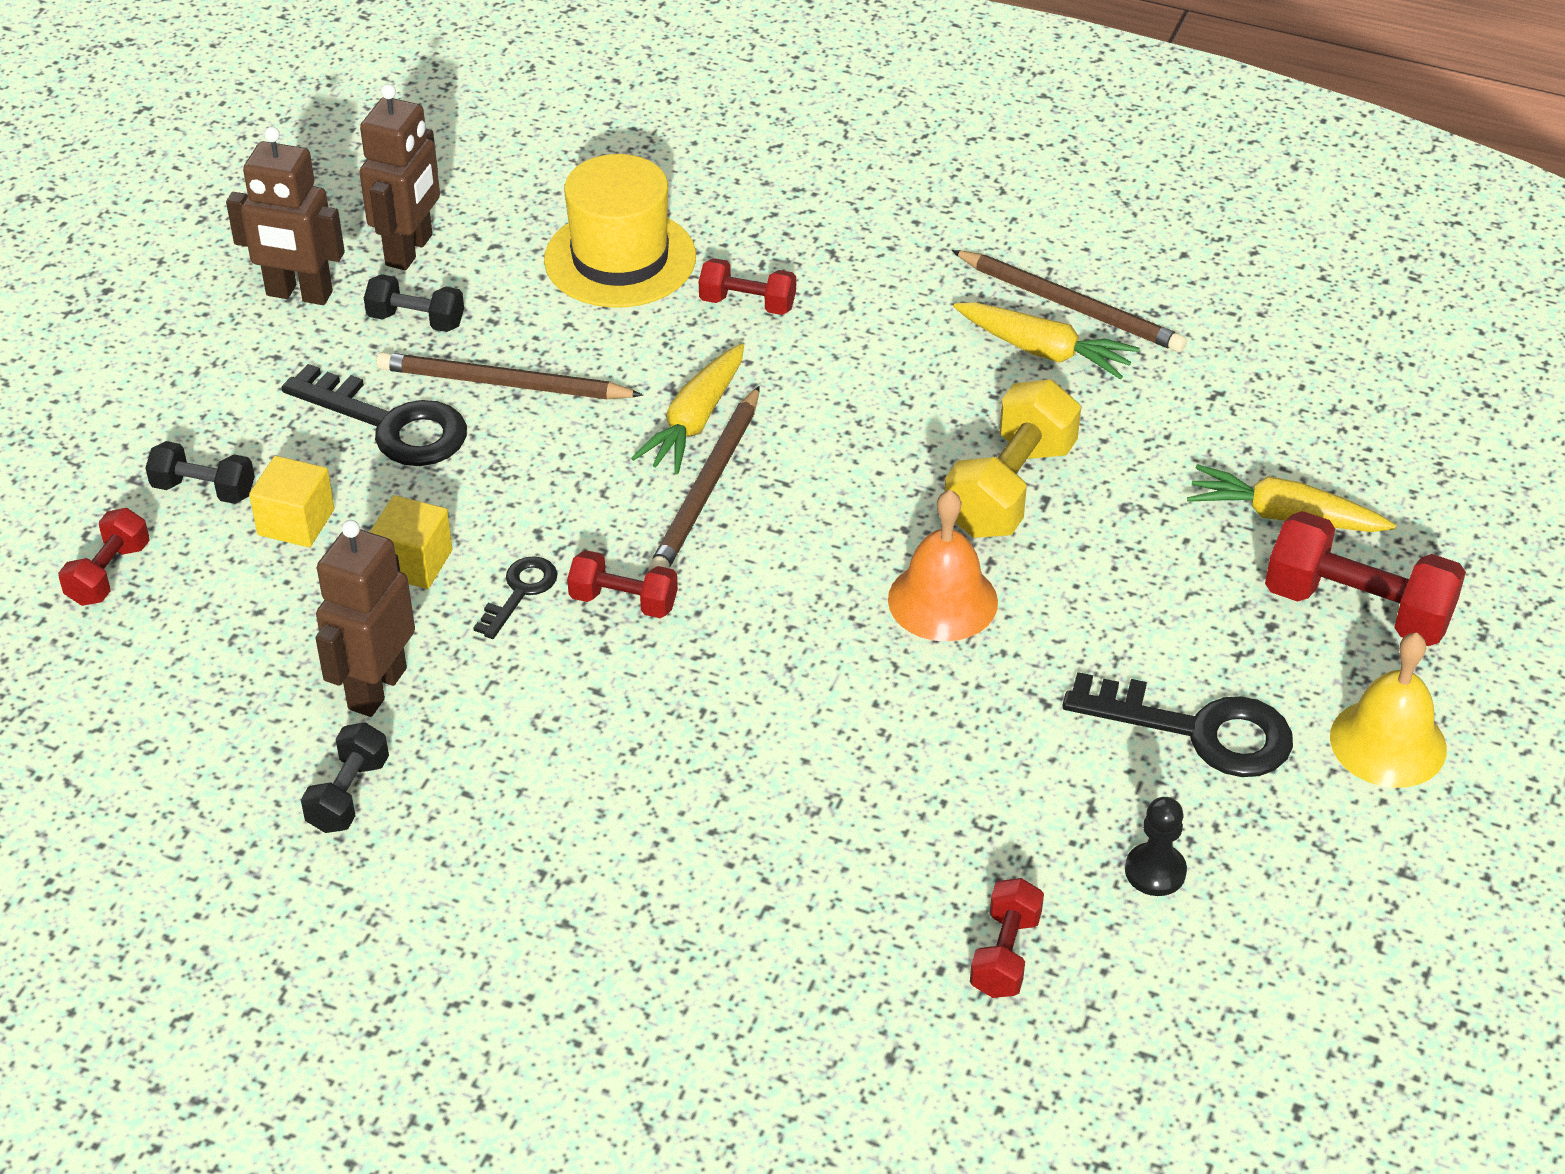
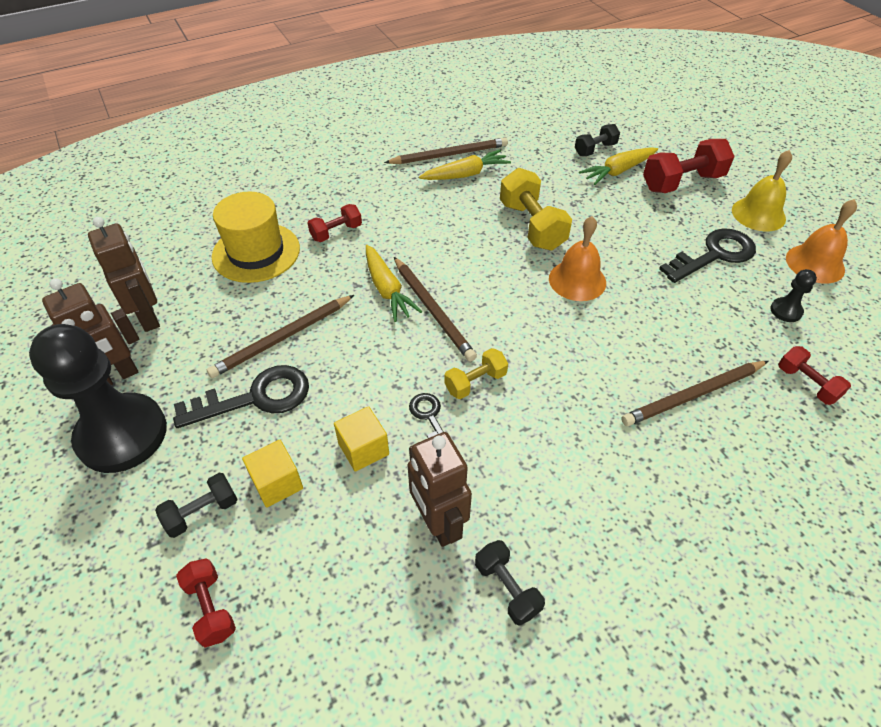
camera: 50 degrees left, 5 degrees up
black dumbbell [364,274,464,332] -> black dumbbell moved to [575,124,620,156]
red dumbbell [567,550,678,618] -> yellow dumbbell [444,348,508,399]
none -> black pawn [29,324,167,473]
none -> brown pencil [621,361,768,426]
none -> orange bell [786,199,857,284]

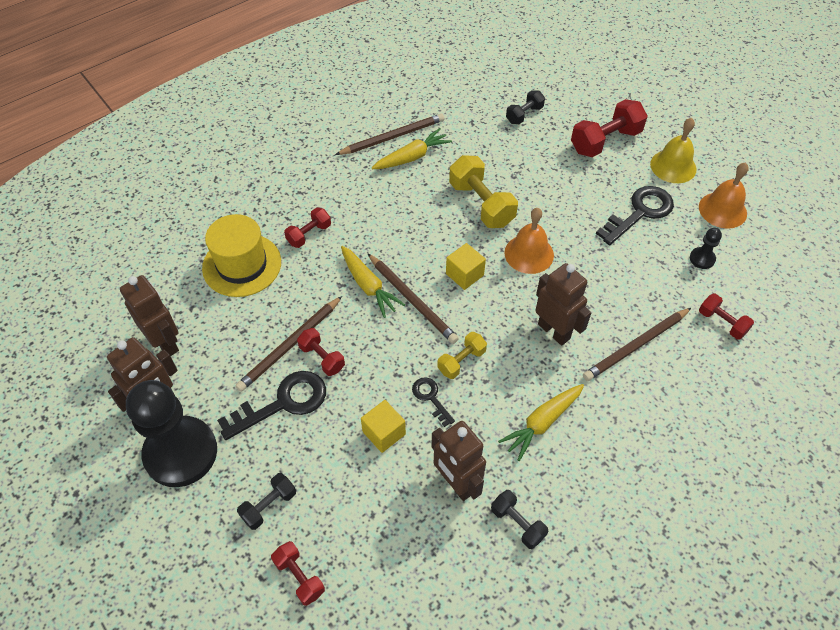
camera: 10 degrees left, 5 degrees up
yellow cube [242,440,303,508] -> yellow cube moved to [446,243,486,290]
yellow carrot [579,147,658,185] -> yellow carrot moved to [498,384,584,461]
none -> red dumbbell [297,328,345,376]
none -> brown robot [535,263,591,346]

